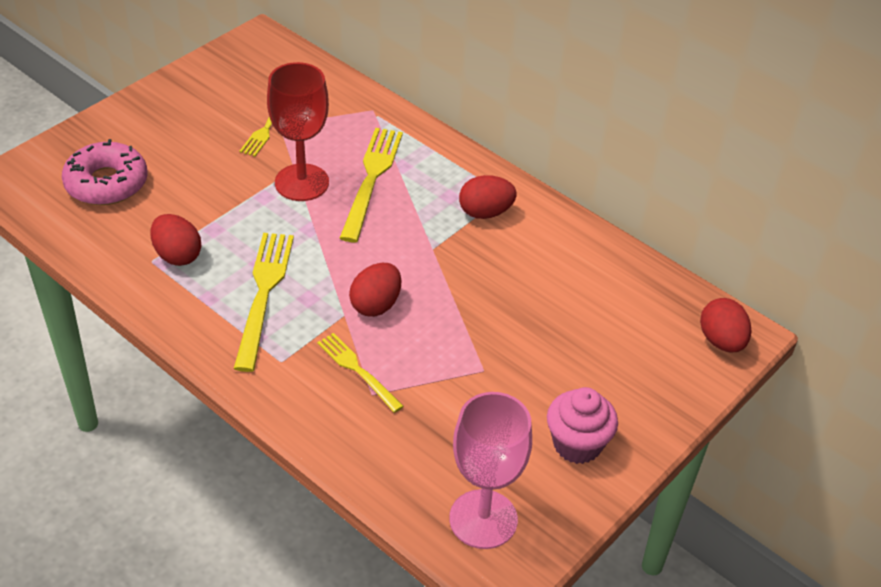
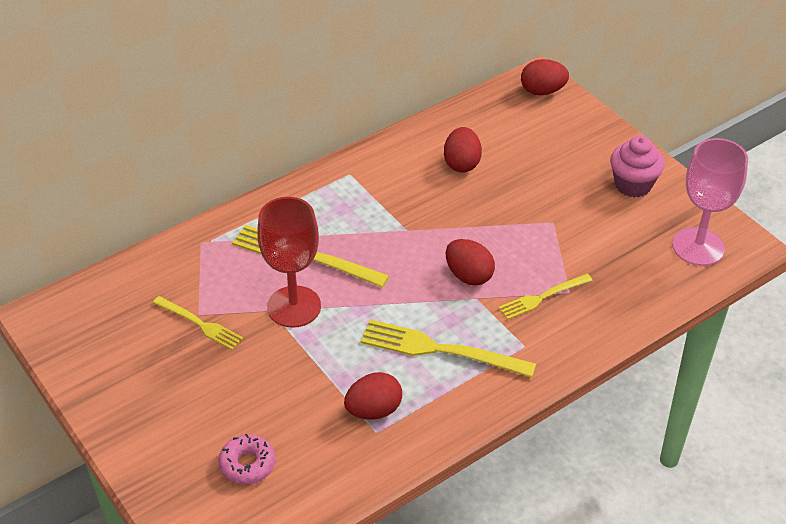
camera: 75 degrees left, 0 degrees up
pink donut [62,139,148,205] -> pink donut [218,434,275,485], size x0.62
red egg [459,175,517,219] -> red egg moved to [444,127,482,173]

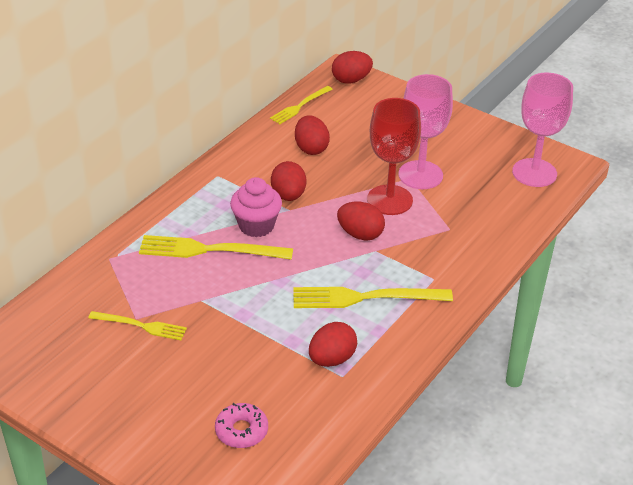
camera: 20 degrees left, 5 degrees down
red goblet [257,197,321,328] -> red goblet moved to [367,98,421,215]
yellow fork [498,274,593,320] -> yellow fork moved to [270,86,333,124]
pink cupcake [610,136,665,198] -> pink cupcake moved to [230,177,282,237]
none -> red egg [271,161,306,201]
none -> pink goblet [399,74,453,189]

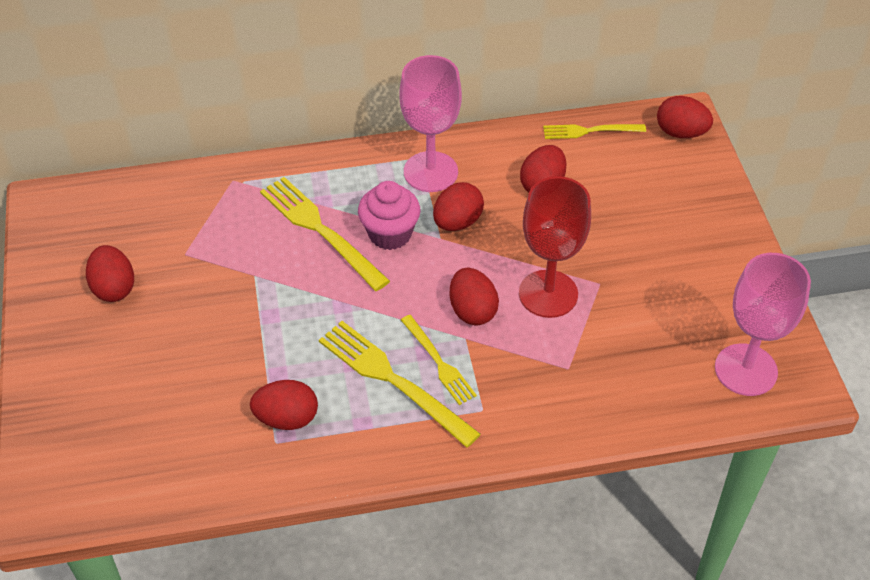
camera: 45 degrees right, 10 degrees up
yellow fork [88,311,187,340] -> yellow fork moved to [401,315,477,405]
pink donut [215,403,268,448] -> none
pink goblet [399,74,453,189] -> pink goblet moved to [400,55,462,192]
none -> red egg [86,245,134,302]

